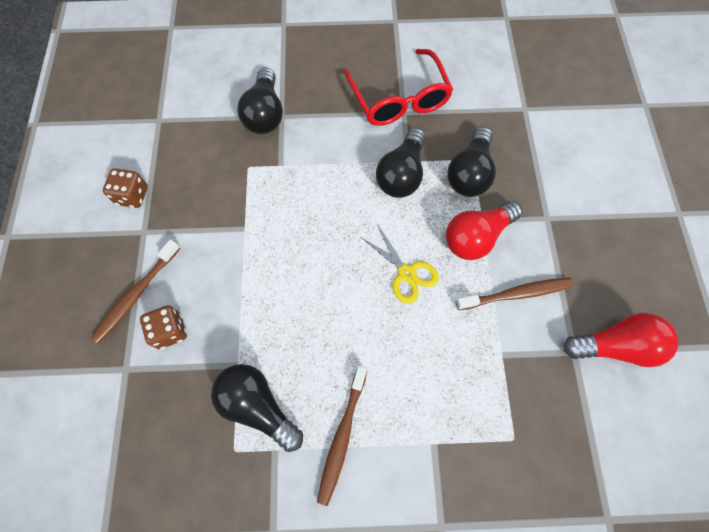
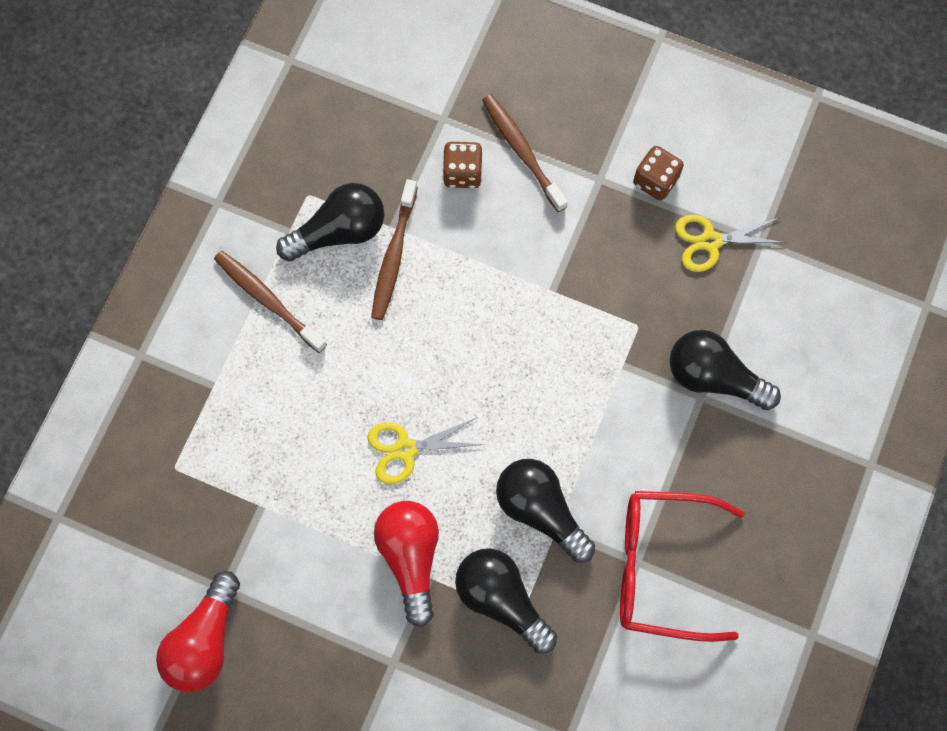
camera: 115 degrees right, 5 degrees up
brown toothbrush [456,278,573,310] -> brown toothbrush moved to [371,179,418,320]
none -> yellow scissors [675,215,787,272]

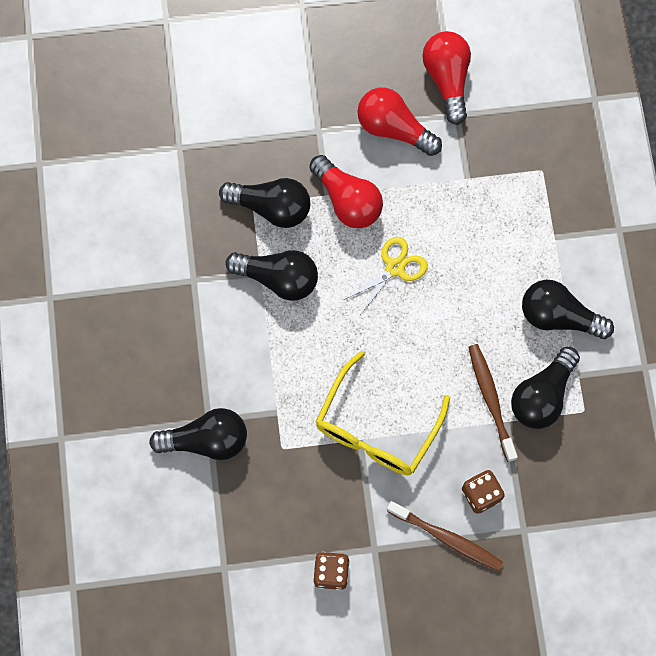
camera: 150 degrees right, 0 degrees up
brown toothbrush [214,251,327,353] -> black light bulb [522,280,614,339]
red glasses [620,491,745,642] -> none
yellow scissors [675,215,787,272] -> none
none -> yellow glasses [316,351,450,476]
none -> red light bulb [357,87,442,156]

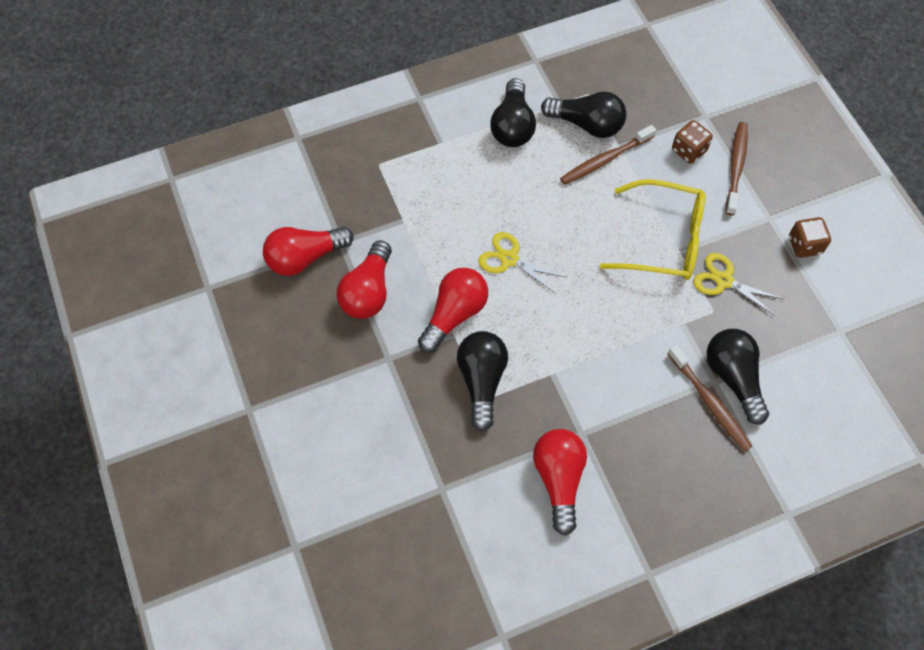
camera: 105 degrees left, 10 degrees down
black light bulb [225,250,318,301] -> none
none -> red light bulb [533,429,587,536]
none -> brown toothbrush [668,345,752,452]
none -> yellow scissors [693,253,783,316]

